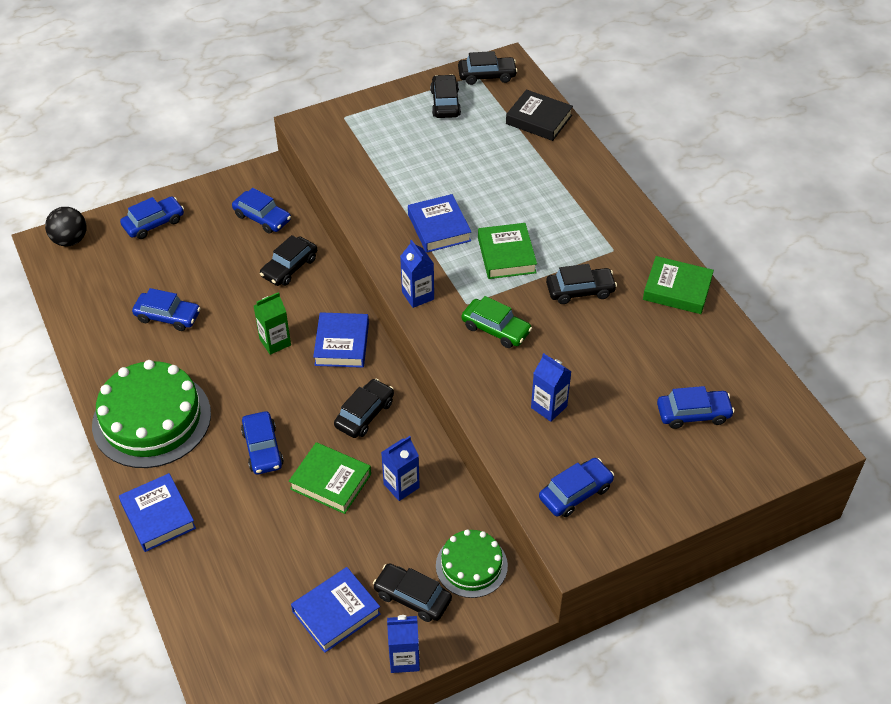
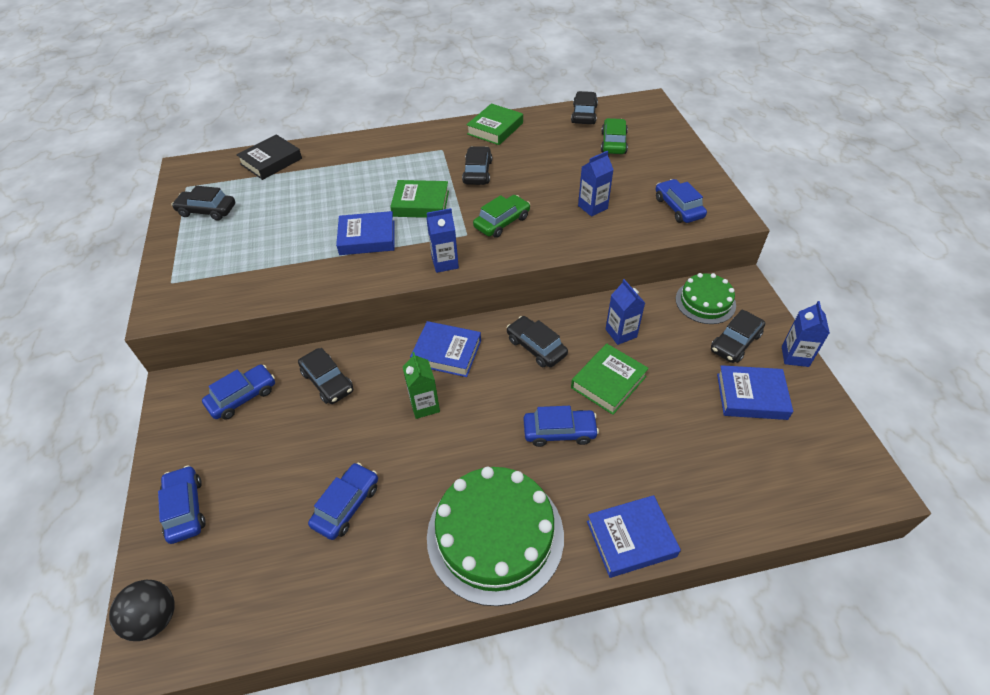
camera: 75 degrees left, 0 degrees up
blue book [291,567,381,653] -> blue book turned 60 degrees counterclockwise [717,365,793,420]
black car [458,51,518,85] -> black car moved to [571,91,598,124]
blue car [657,386,735,429] -> green car [601,118,628,154]

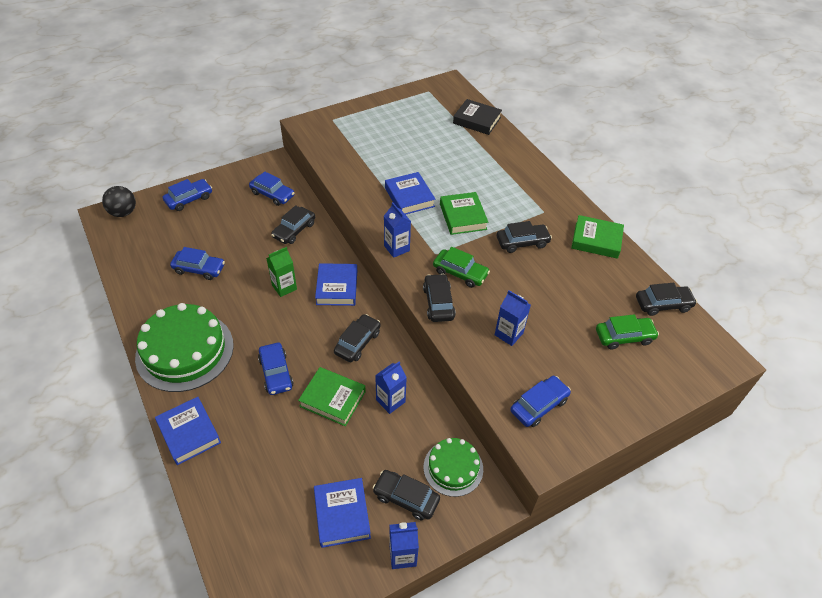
camera: 70 degrees right, 0 degrees up
black car [172,186,235,221] -> black car moved to [423,274,456,322]

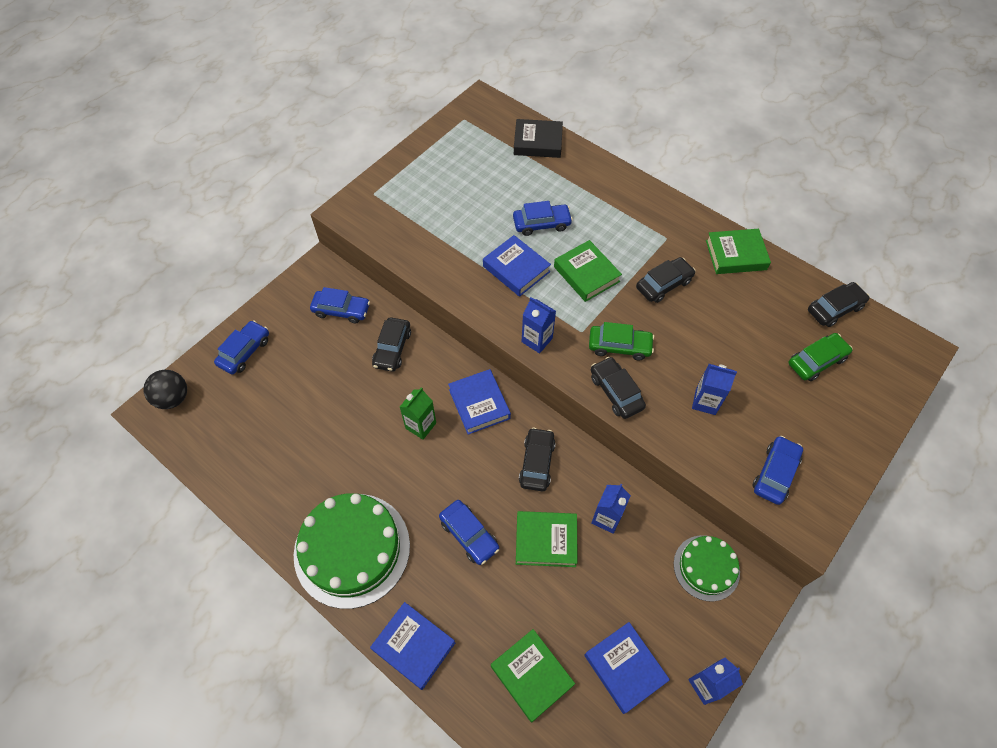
camera: 20 degrees left, 10 degrees up
blue car [170,247,225,280] -> blue car moved to [513,201,573,236]
black car [373,470,440,521] -> none
none -> green book [491,629,575,723]

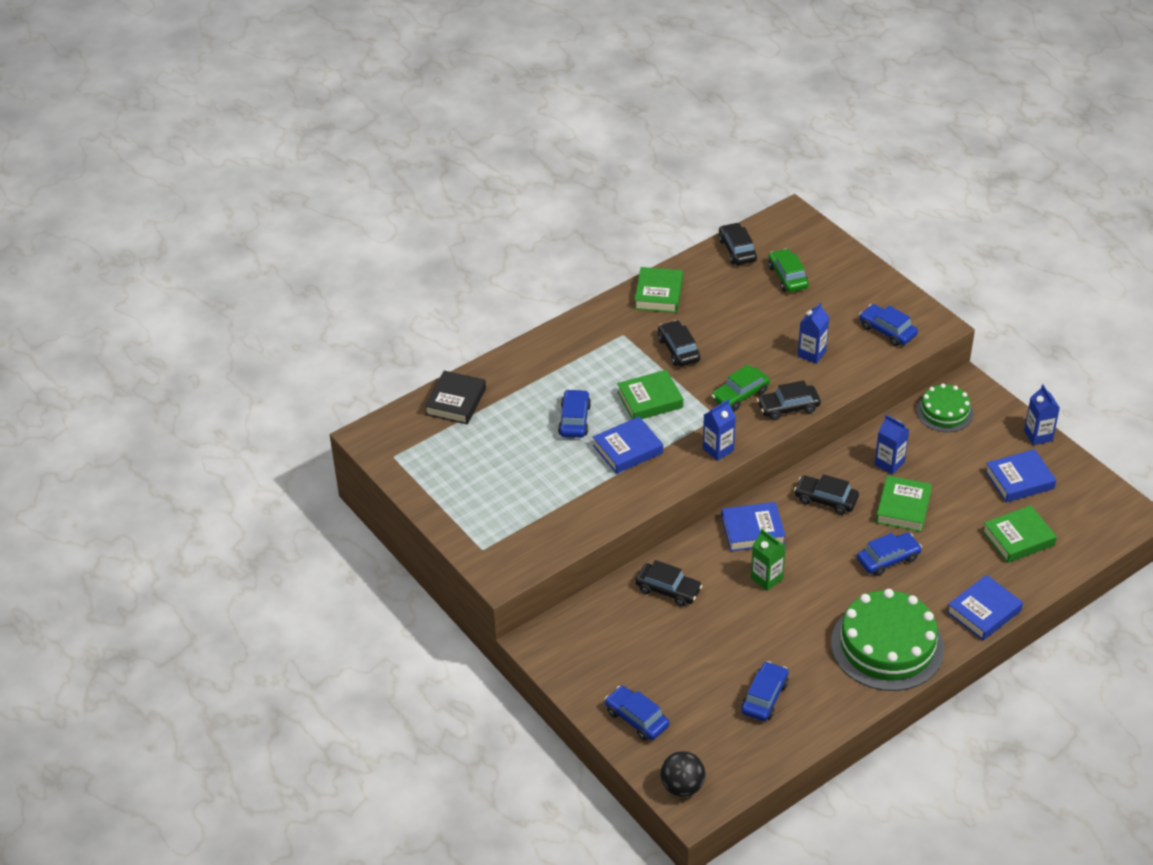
camera: 75 degrees left, 15 degrees down
blue car [310,287,370,323] -> blue car moved to [741,661,789,721]
green car [589,322,654,360] -> green car turned 150 degrees counterclockwise [711,365,770,411]

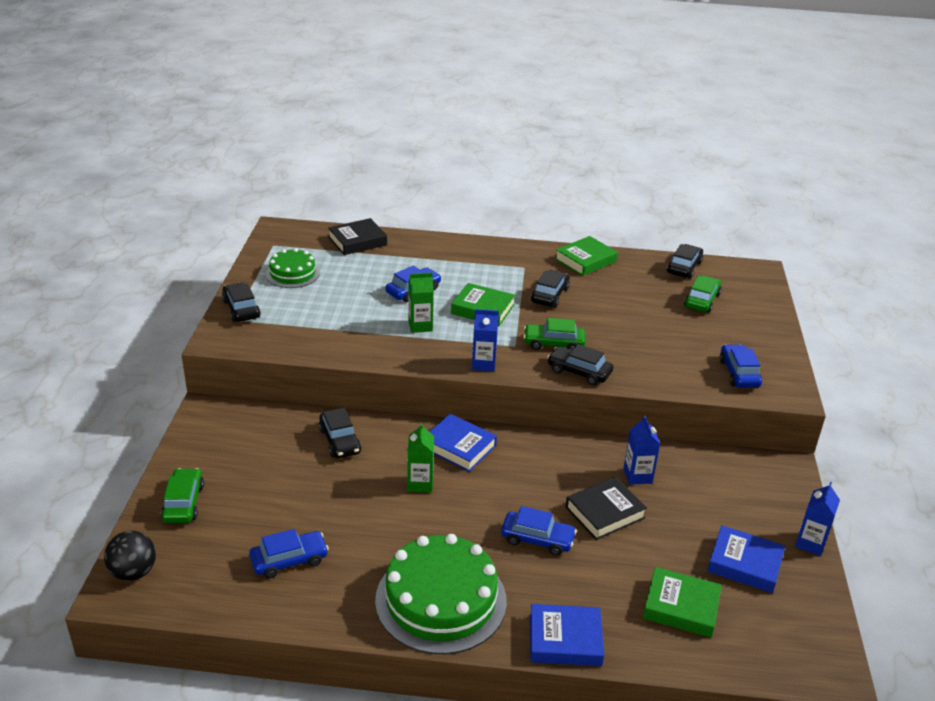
camera: 40 degrees right, 10 degrees down
blue book [593,417,663,474] -> green carton [408,273,434,333]
blue car [605,686,670,740] -> green car [161,468,204,523]
black car [794,474,859,515] -> black car moved to [222,283,261,322]
blue carton [798,302,829,364] -> none
green book [876,475,932,532] -> black book [566,477,647,540]
green cake [916,384,974,432] -> green cake moved to [266,248,320,288]

